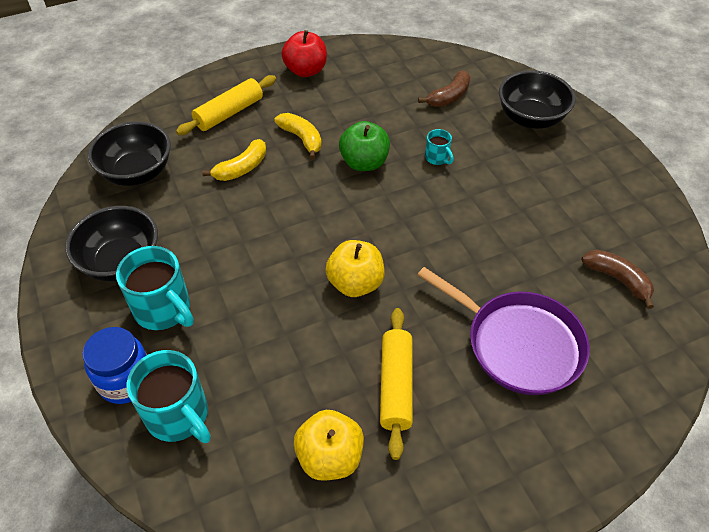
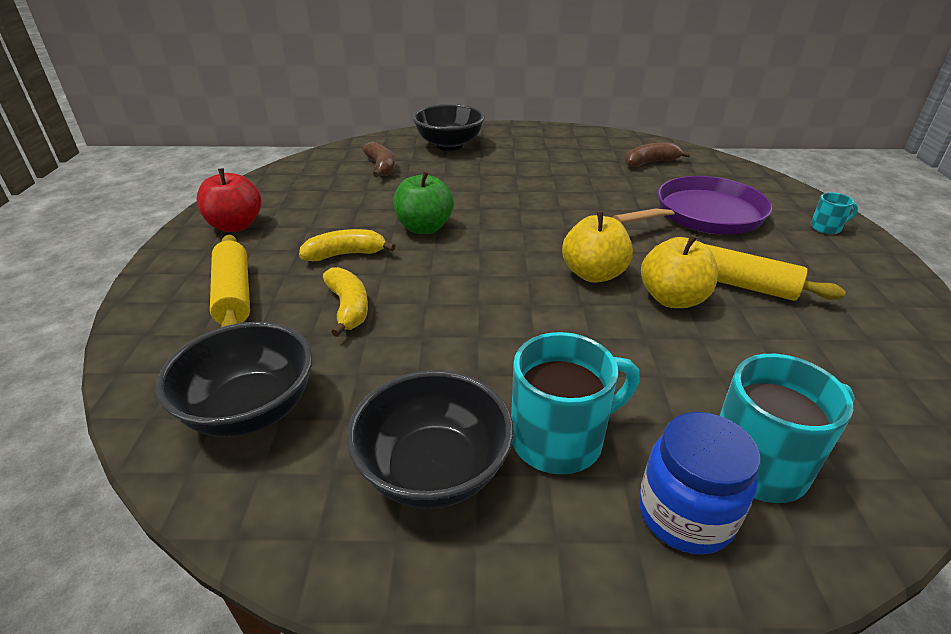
camera: 65 degrees left, 15 degrees down
yellow apple [294,410,364,480] -> yellow apple moved to [641,235,718,308]
turquoise mug [425,129,454,165] -> turquoise mug moved to [810,192,858,234]

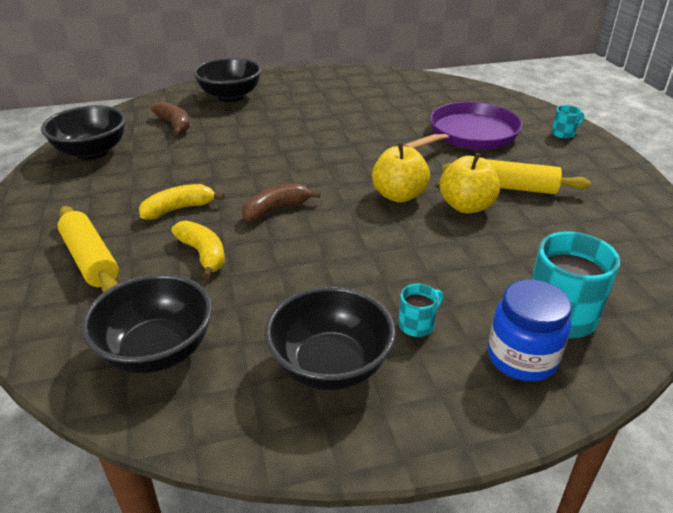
camera: 15 degrees left, 0 degrees up
red apple [196,168,261,232] -> none
green apple [393,171,454,234] -> none
turquoise mug [511,332,640,475] -> turquoise mug [399,284,444,337], size x0.50
brown banana [625,142,691,167] -> brown banana moved to [242,183,321,222]
none -> black bowl [41,105,126,160]

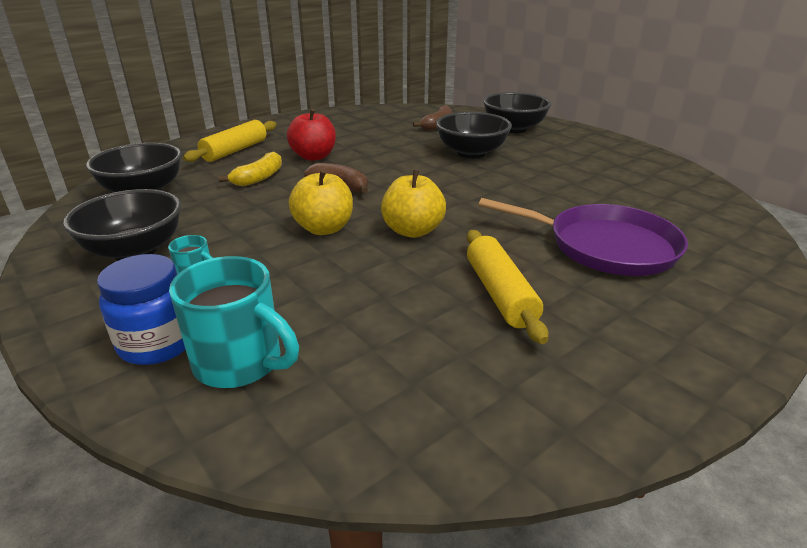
camera: 65 degrees right, 5 degrees down
black bowl [41,105,126,160] -> black bowl moved to [436,112,512,159]
yellow banana [139,184,225,220] -> red apple [287,109,336,161]
yellow apple [439,153,500,213] -> yellow apple moved to [289,169,353,235]
turquoise mug [552,105,584,139] -> none

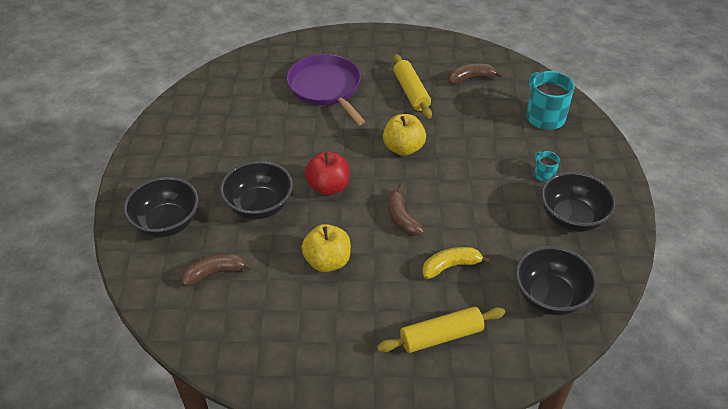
camera: 140 degrees left, 15 degrees up
blue jar [97,254,186,365] -> none
red apple [287,109,336,161] -> red apple moved to [305,151,350,195]
yellow apple [289,169,353,235] -> yellow apple moved to [301,224,351,272]
yellow rolling pin [467,230,548,344] -> yellow rolling pin turned 45 degrees counterclockwise [393,54,432,119]
none -> brown banana [448,64,503,84]

